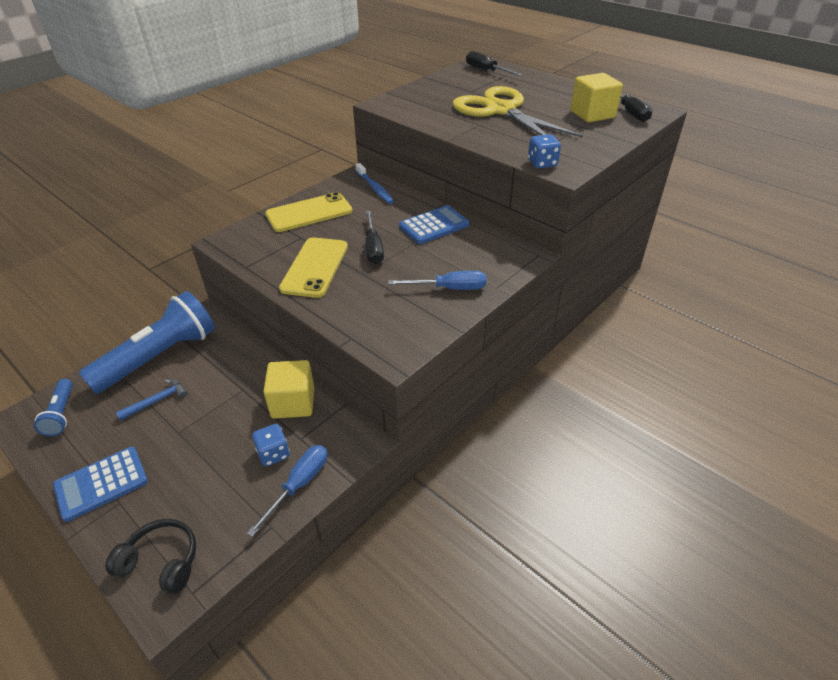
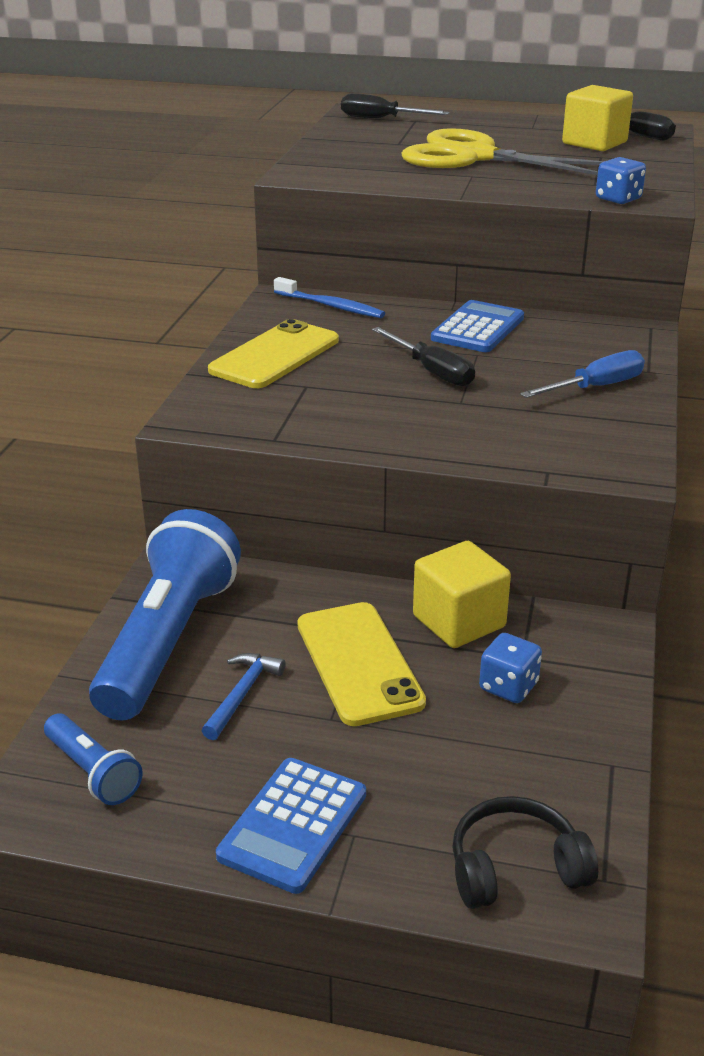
camera: 30 degrees left, 10 degrees down
blue screwdriver [247,445,327,537] -> none
yellow phone [279,237,348,298] -> yellow phone moved to [297,602,426,726]

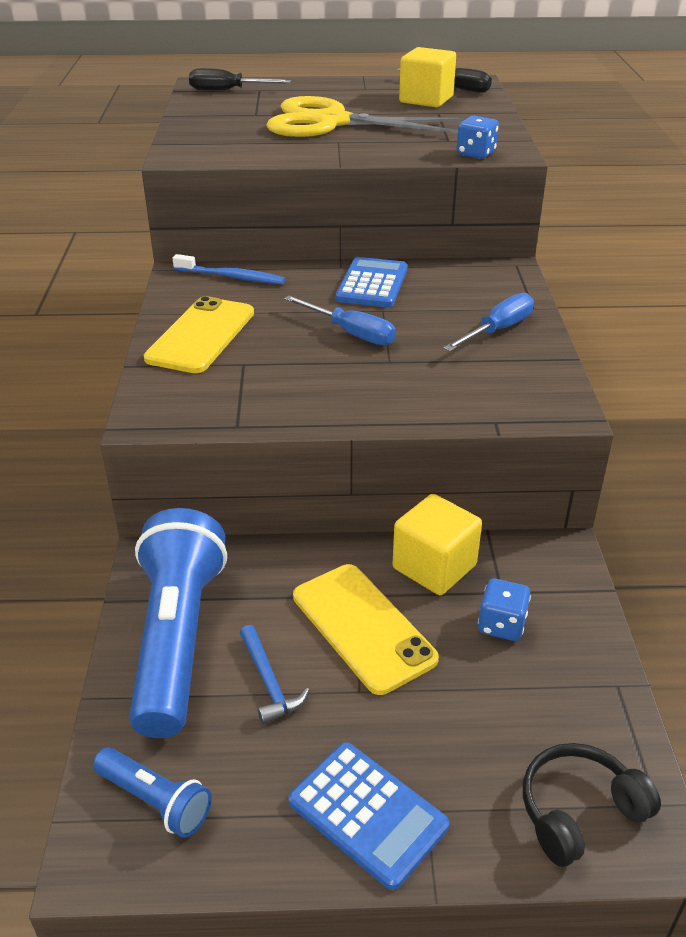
camera: 15 degrees left, 5 degrees up
blue hammer [202,653,286,740] -> blue hammer turned 150 degrees clockwise [240,625,309,724]
blue calculator [216,758,366,894] -> blue calculator turned 60 degrees counterclockwise [288,742,449,890]
black screwdriver [372,327,475,387] -> blue screwdriver [284,295,396,345]

